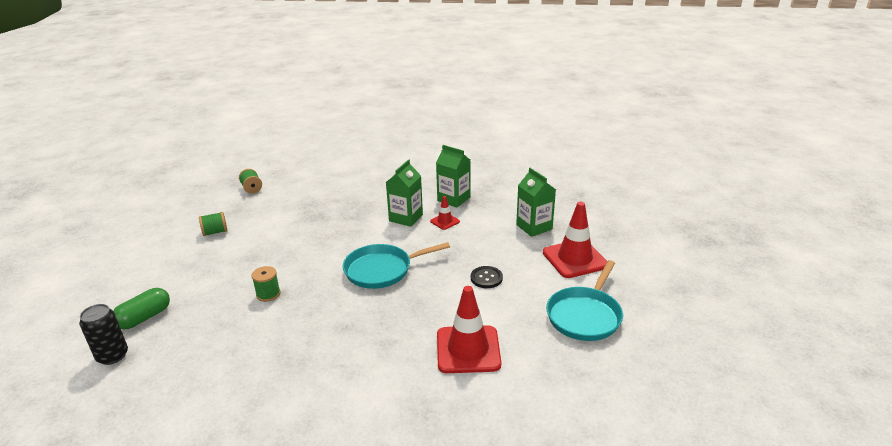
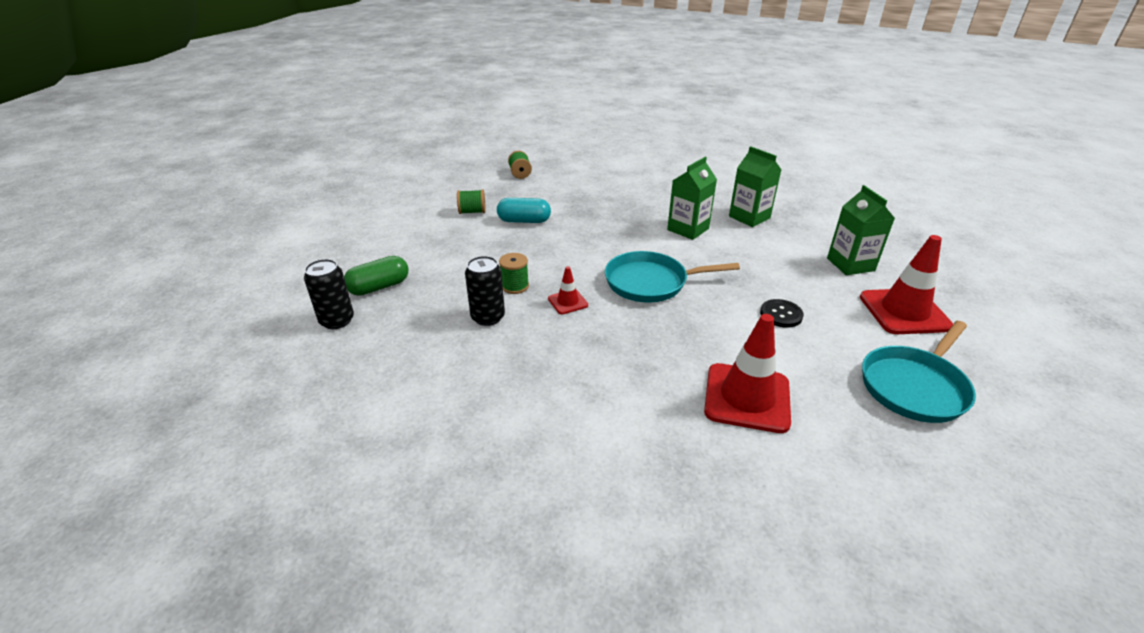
camera: 15 degrees right, 5 degrees up
red traffic cone [430,196,460,230] -> red traffic cone moved to [548,266,588,314]
none -> black can [465,256,505,326]
none -> turquoise capsule [497,198,551,223]

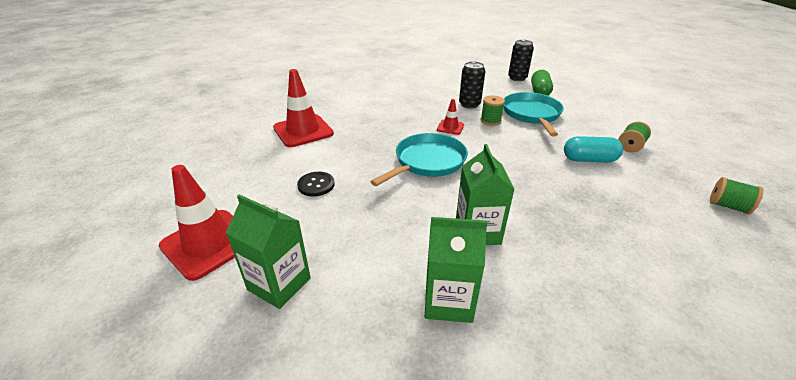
camera: 135 degrees right, 0 degrees up
turquoise capsule [497,198,551,223] -> turquoise capsule turned 45 degrees clockwise [564,136,623,162]
turquoise pan [862,321,976,423] -> turquoise pan moved to [503,92,564,136]

